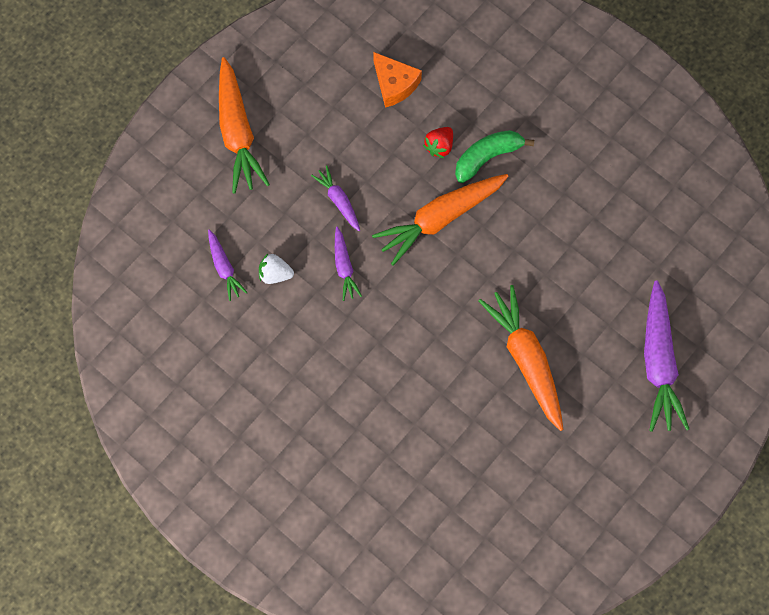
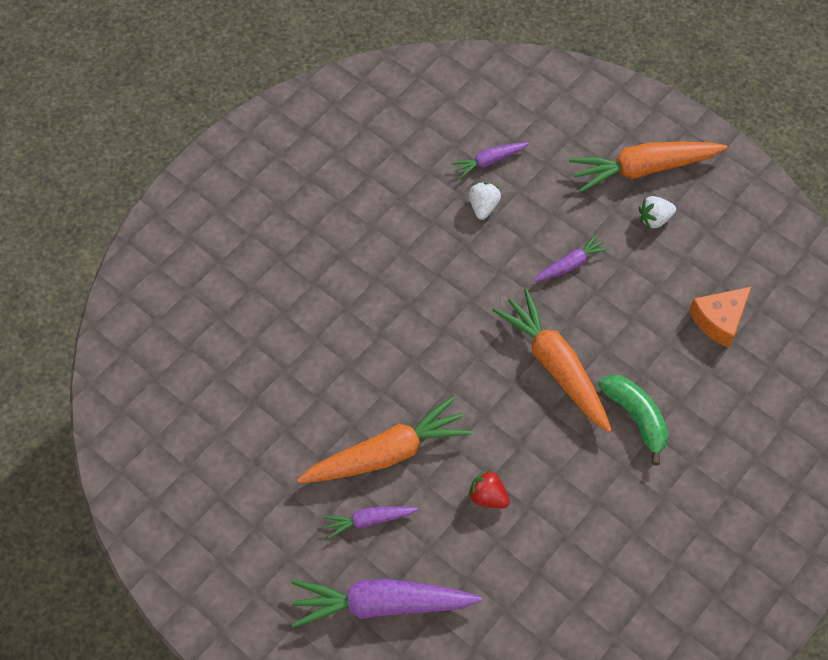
camera: 90 degrees right, 10 degrees down
purple carrot [335,227,362,301] -> purple carrot moved to [323,506,418,539]
red strawberry [423,127,453,158] -> red strawberry moved to [468,470,510,508]
none -> white strawberry [639,196,676,229]

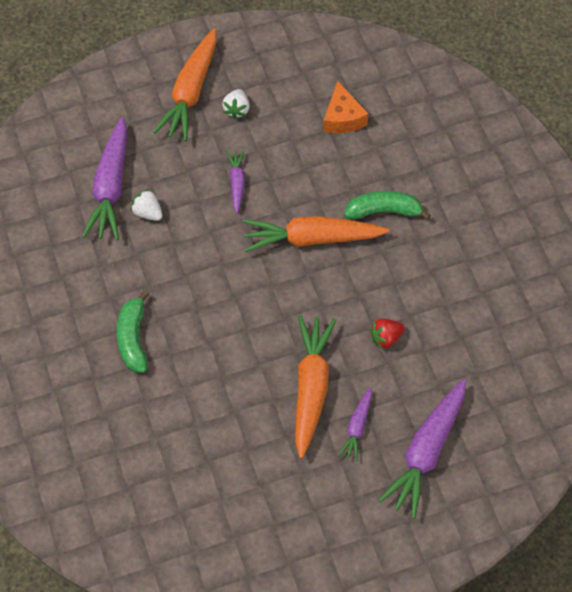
camera: 60 degrees left, 0 degrees up
purple carrot [451,142,529,179] -> purple carrot [82,117,127,240], size x1.94
none -> green banana [117,290,149,373]

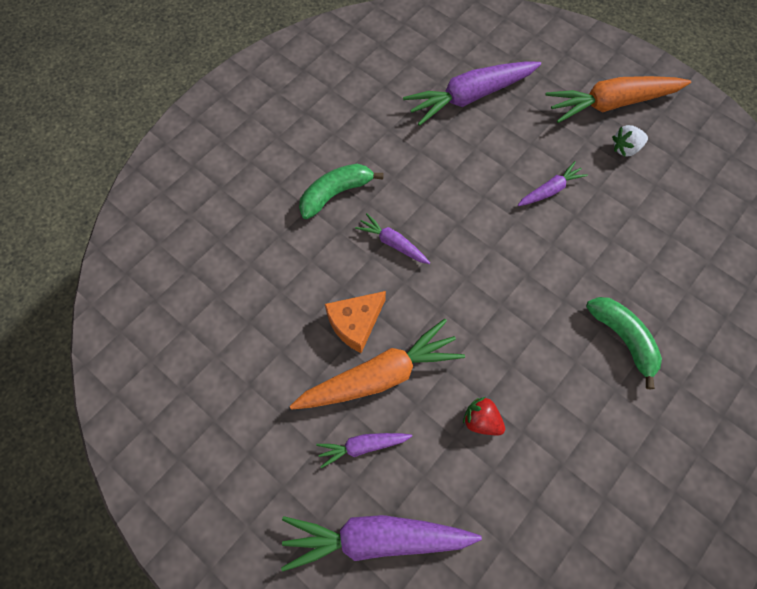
camera: 60 degrees right, 5 degrees up
white strawberry [131,189,163,221] -> none
orange carrot [243,216,389,252] -> none
orange cheese [323,81,368,133] -> orange cheese moved to [325,291,386,353]
none -> purple carrot [355,213,430,264]

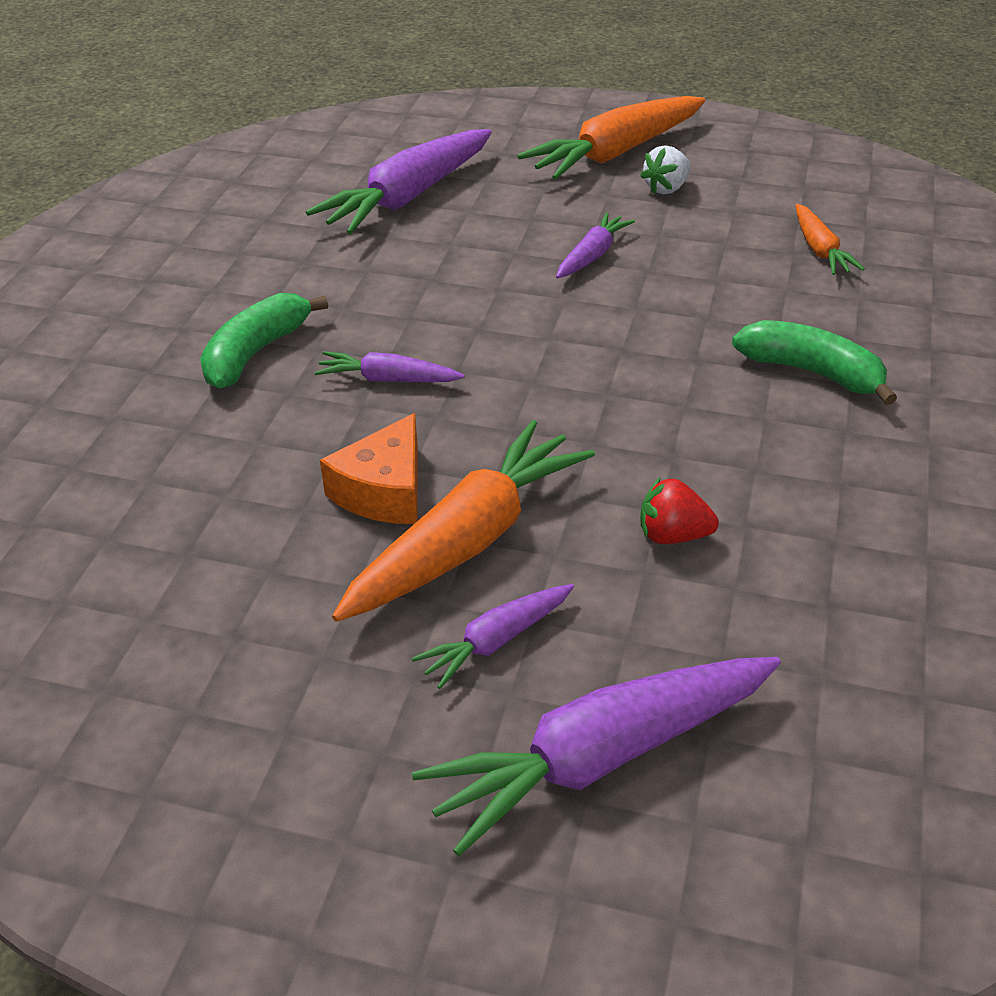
camera: 25 degrees left, 25 degrees down
none -> orange carrot [796,204,865,275]

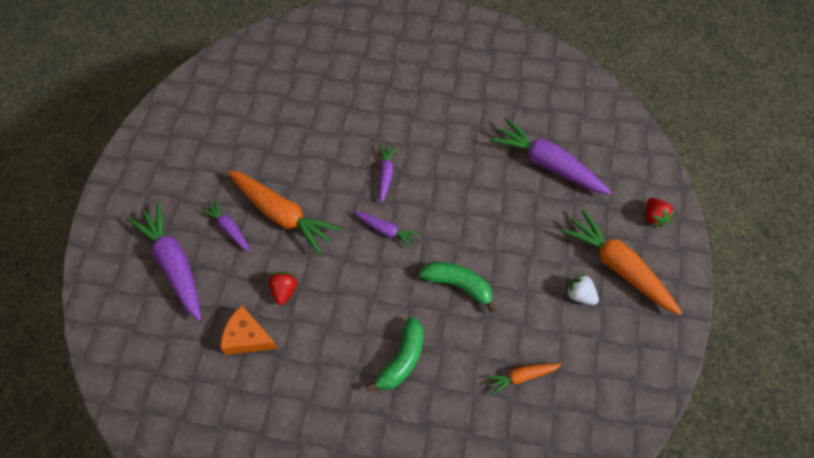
camera: 85 degrees right, 20 degrees up
green banana [200,293,328,389] -> green banana moved to [419,262,496,313]
orange cheese [320,413,418,524] -> orange cheese moved to [221,305,278,355]
purple carrot [556,212,635,278] -> purple carrot moved to [354,212,419,248]
none -> red strawberry [646,198,674,227]

